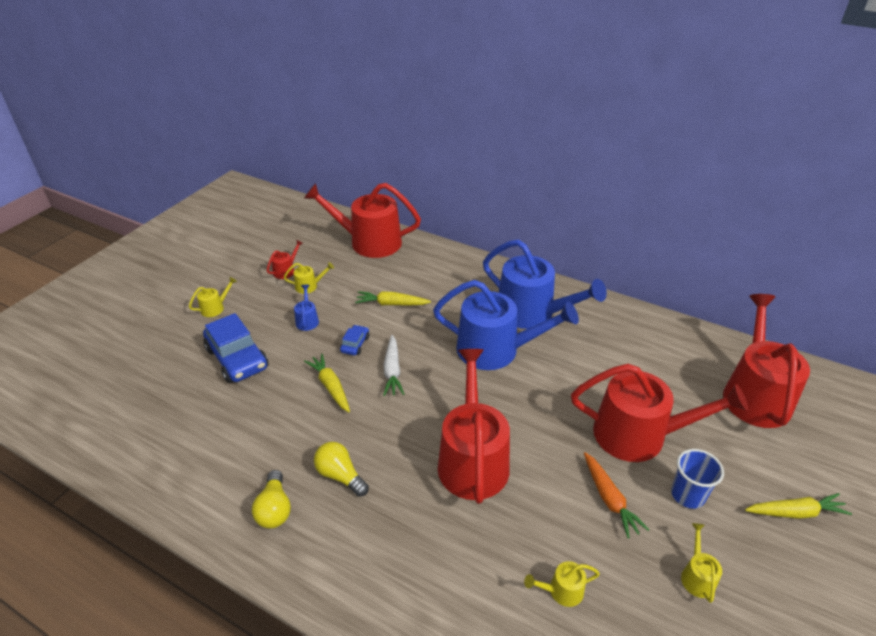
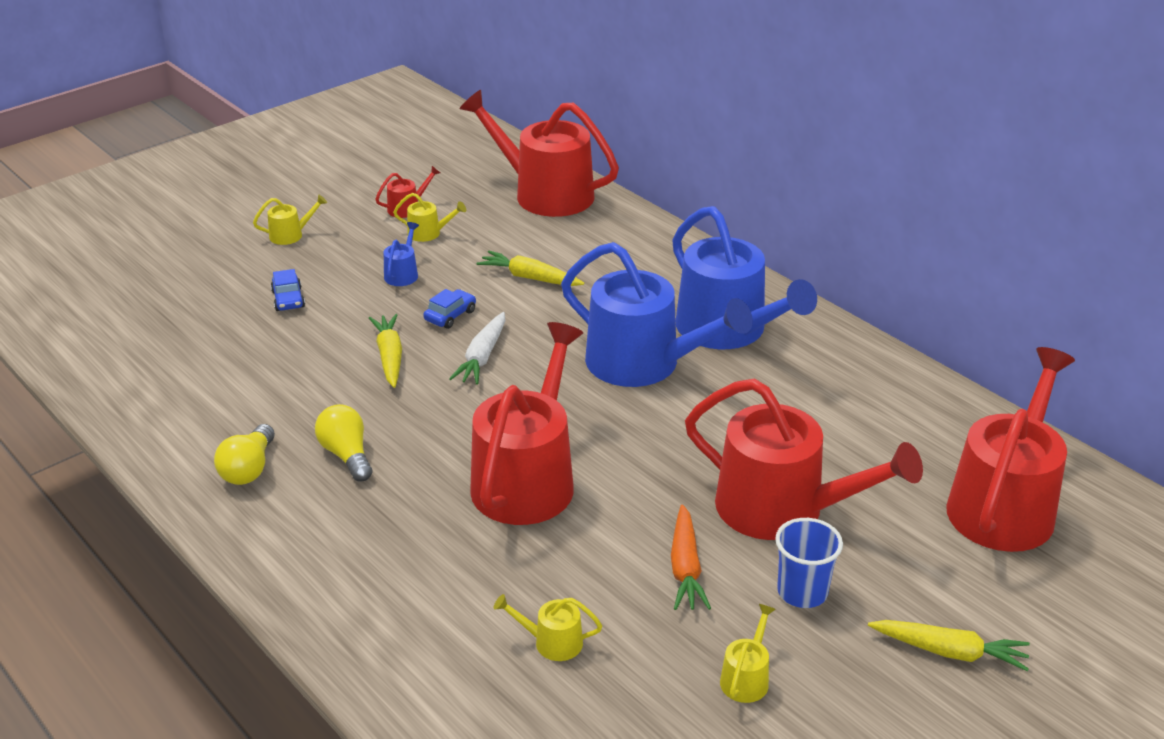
camera: 20 degrees right, 5 degrees down
blue car [203,313,269,383] -> blue car [271,269,305,311], size x0.48

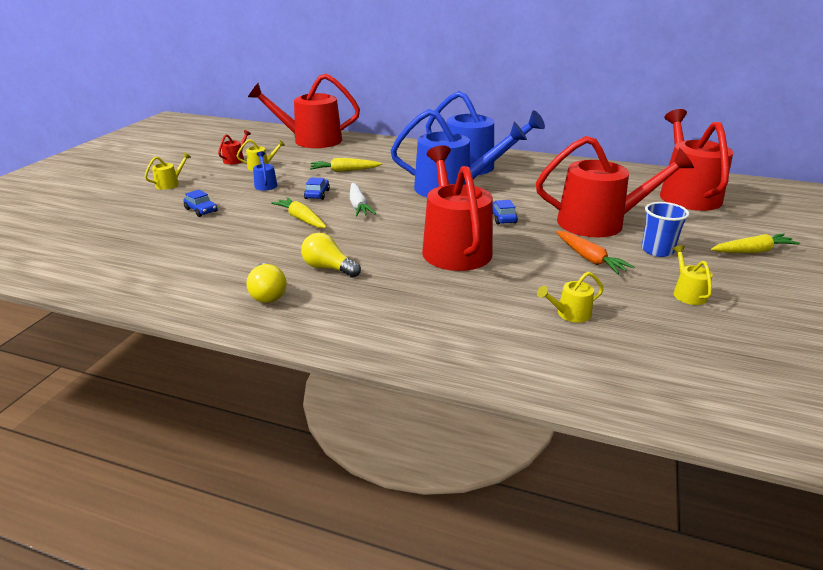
camera: 30 degrees left, 5 degrees down
none -> blue car [493,200,518,225]

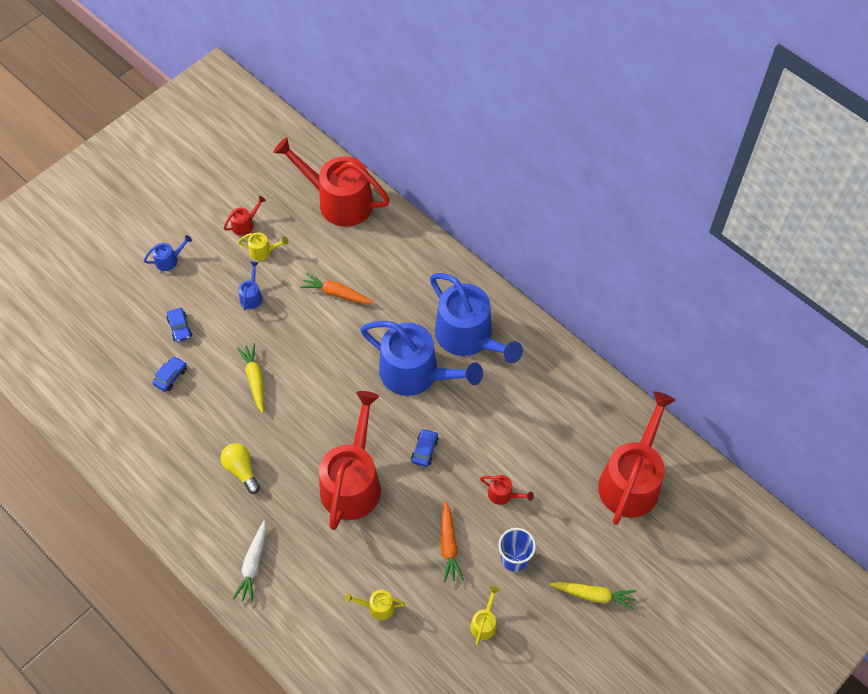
camera: 25 degrees right, 30 degrees up
yellow watering can [145,152,191,190] -> blue watering can [144,235,192,271]
yellow light bulb [246,263,287,303] -> none
blue car [304,177,330,200] -> blue car moved to [152,356,187,392]
yellow carrot [310,158,382,172] -> orange carrot [300,273,374,304]
white carrot [350,183,376,217] -> white carrot moved to [233,520,266,603]
red watering can [536,136,694,237] -> red watering can [480,475,534,505], size x0.40

